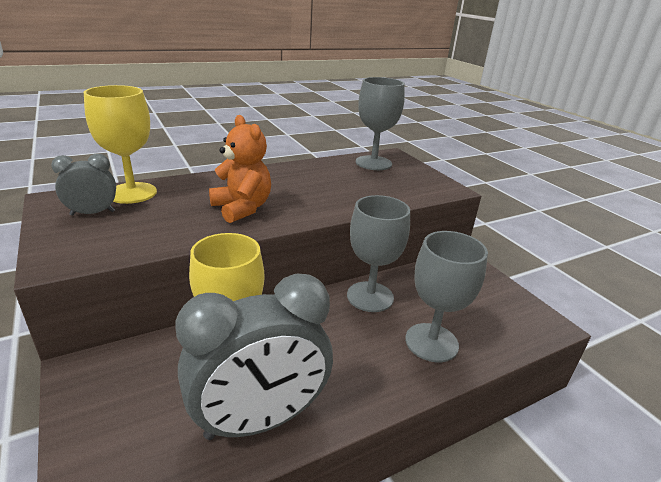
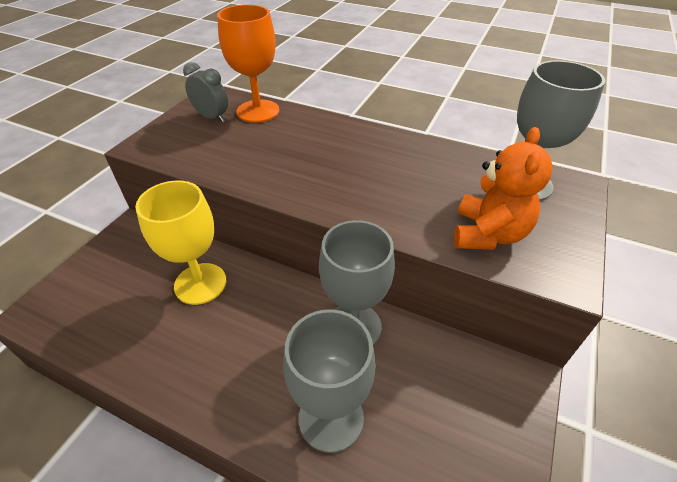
camera: 55 degrees right, 15 degrees up
yellow goblet [84,85,157,204] -> orange goblet [217,5,279,123]
grey clock [175,274,333,440] -> none
orange teddy bear [209,115,271,223] -> orange teddy bear moved to [454,127,553,250]

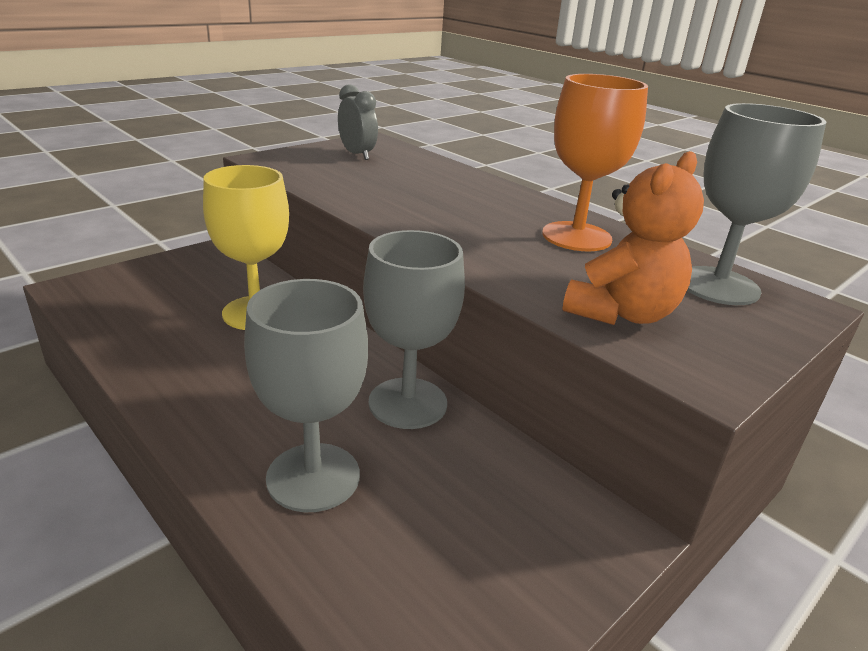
camera: 20 degrees right, 15 degrees down
orange goblet [217,5,279,123] -> orange goblet moved to [542,74,648,251]

